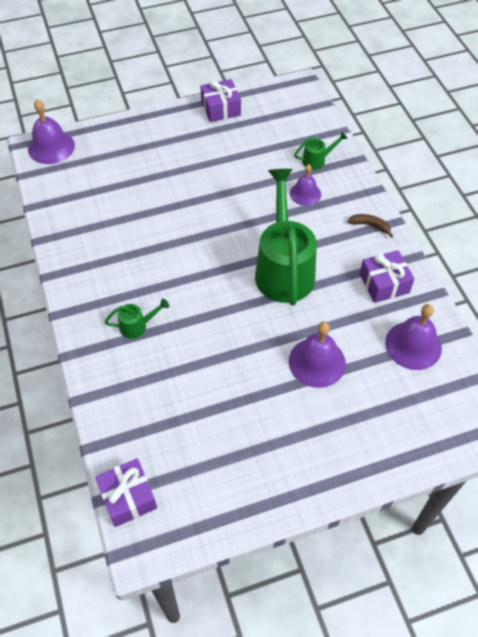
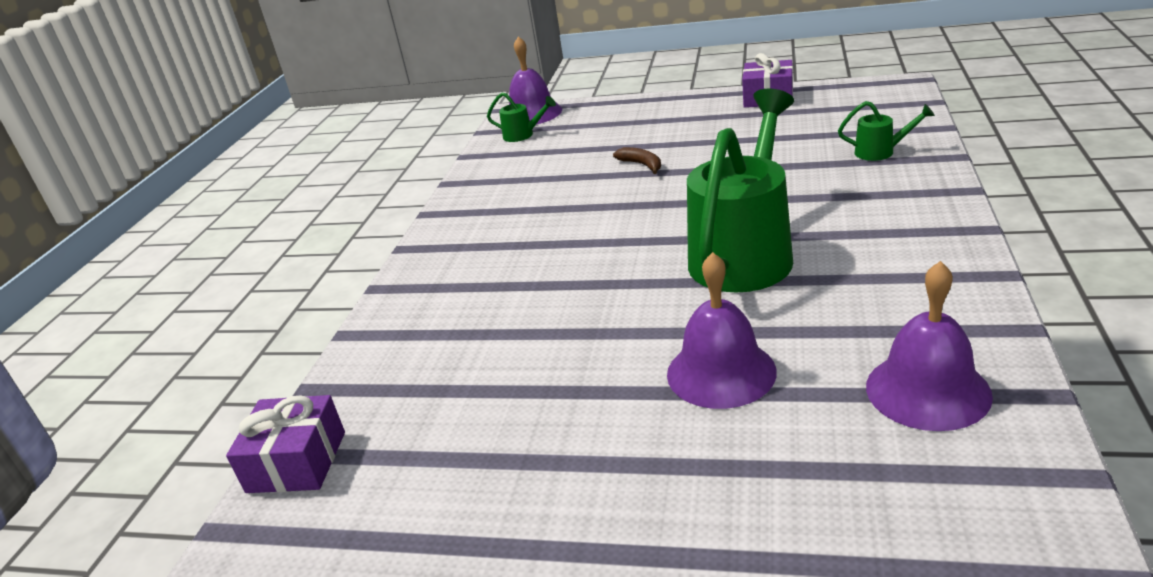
camera: 35 degrees right, 25 degrees down
green watering can [105,299,169,339] -> green watering can moved to [487,93,556,142]
purple bell [290,164,321,206] -> none
brown banana [348,214,393,238] -> brown banana moved to [613,147,661,174]
purple gift [360,250,415,303] -> none

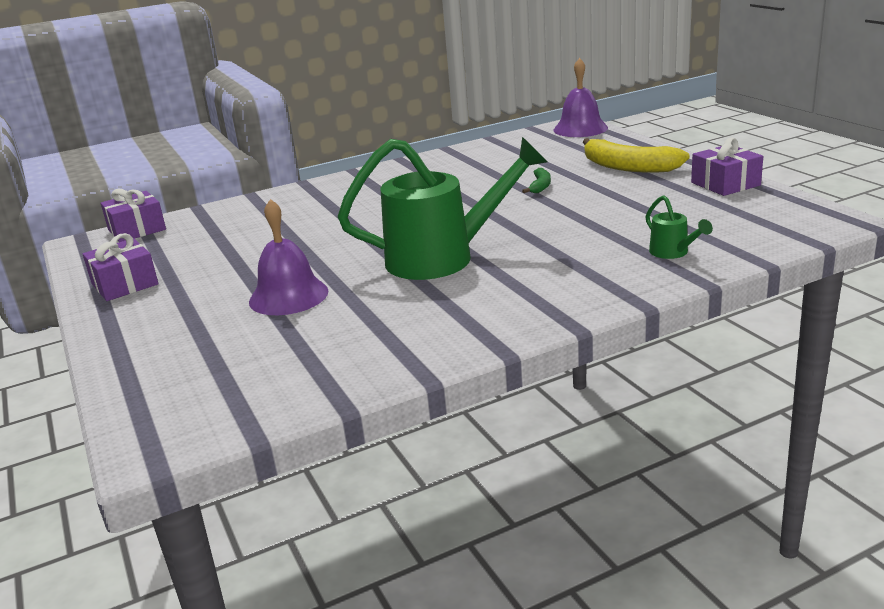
camera: 50 degrees right, 5 degrees down
green watering can [487,93,556,142] -> none
brown banana [613,147,661,174] -> green banana [522,168,551,193]
purple bell [866,261,993,431] -> none
none -> purple gift [83,233,159,301]
none -> yellow banana [583,138,690,173]

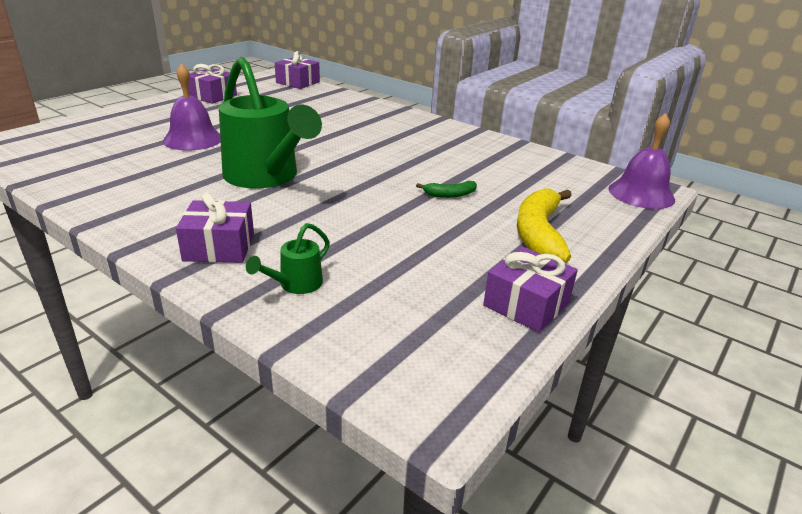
camera: 60 degrees right, 5 degrees up
none -> purple gift [176,193,254,263]

